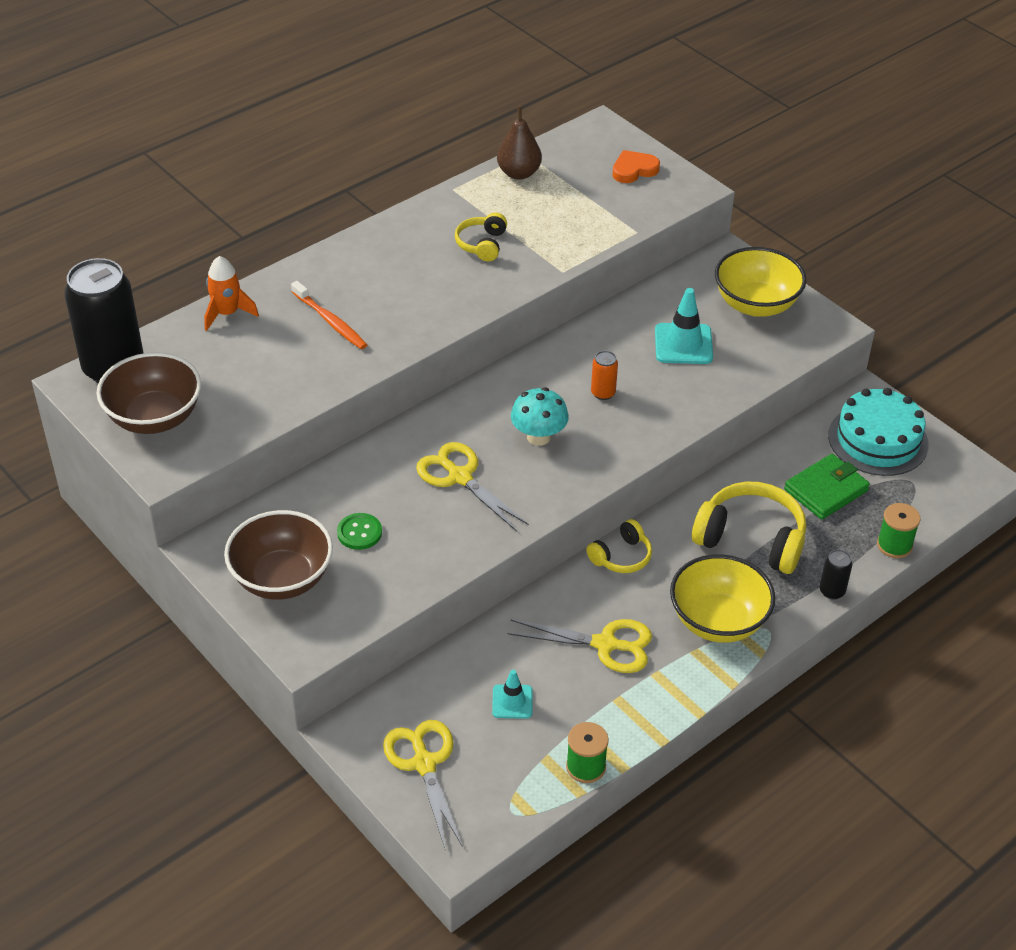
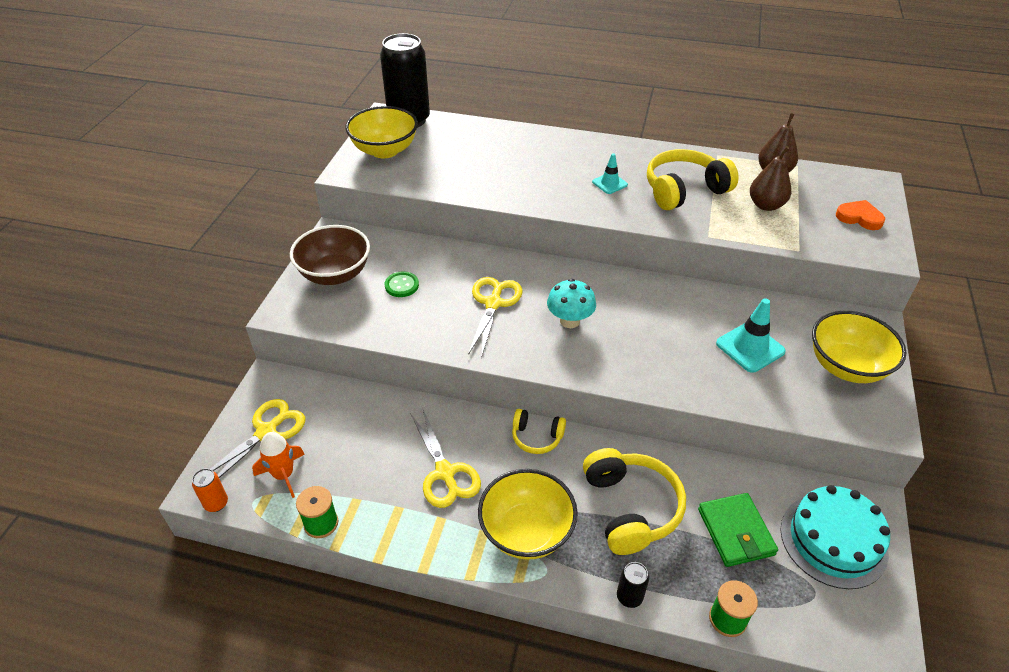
camera: 55 degrees right, 0 degrees up
brown bowl [97,352,201,434] -> yellow bowl [345,106,418,158]
orange rocket [204,256,259,331] -> orange rocket moved to [252,432,304,498]
orange toothbrush [291,281,367,349] -> none
yellow headphones [455,212,507,261] -> yellow headphones [647,149,738,210], size x1.81
turquoise traffic cone [492,670,533,719] -> turquoise traffic cone moved to [592,153,628,194]
orange can [591,351,618,400] -> orange can moved to [192,468,228,512]
green wallet [784,454,870,520] -> green wallet turned 60 degrees clockwise [698,493,778,567]
none -> brown pear [750,146,791,211]

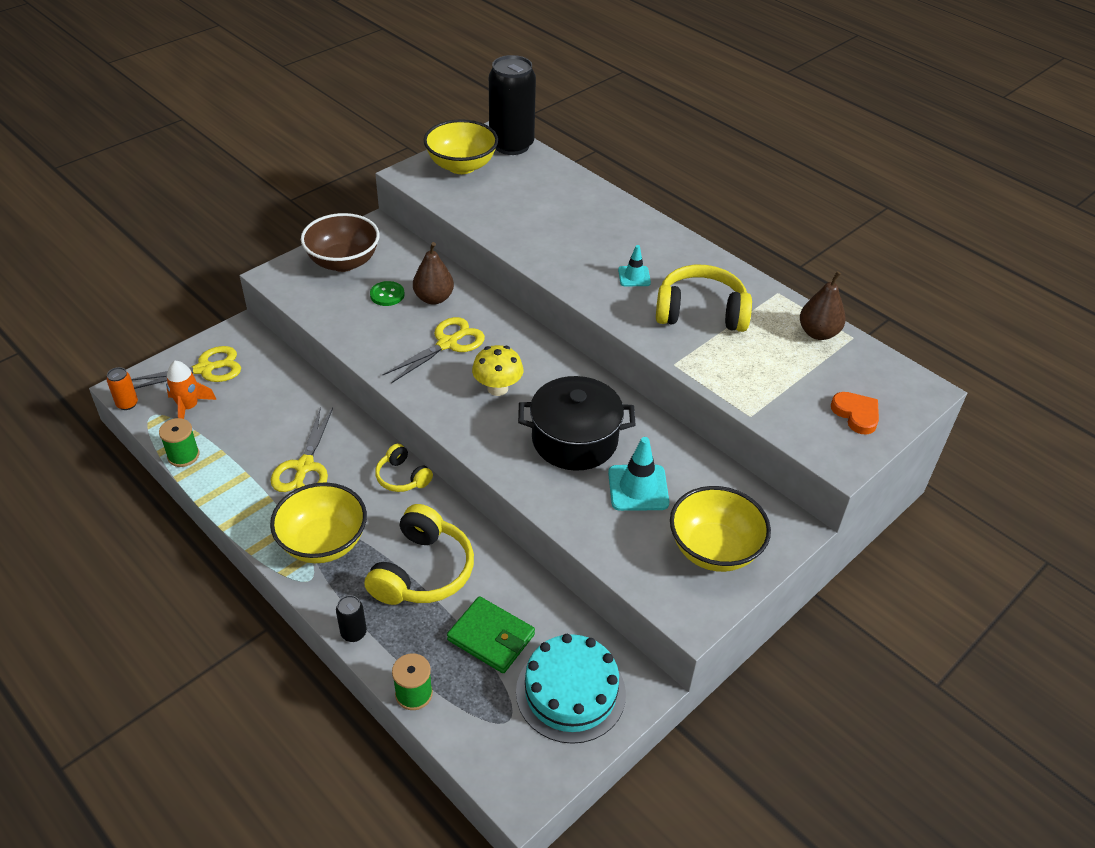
camera: 30 degrees right, 0 degrees up
turquoise mushroom [547,279,596,328] -> yellow mushroom [472,345,523,396]
green wallet [698,493,778,567] -> green wallet turned 75 degrees counterclockwise [447,596,535,673]
brown pear [750,146,791,211] -> brown pear moved to [413,242,454,305]
none -> black pot [518,376,636,471]

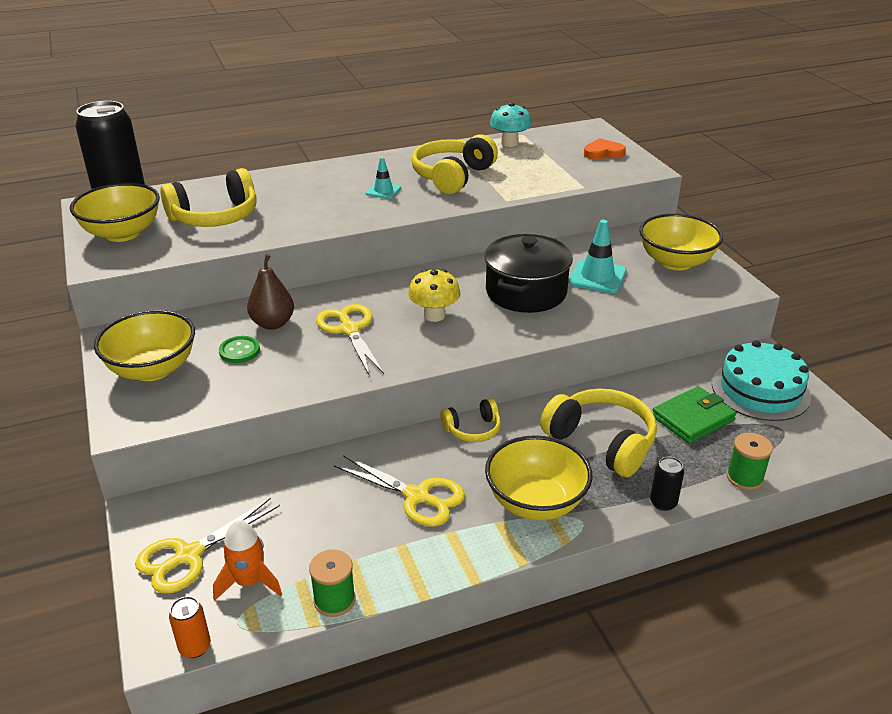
camera: 65 degrees left, 10 degrees down
yellow scissors [131,346,241,389] -> yellow scissors turned 135 degrees counterclockwise [135,498,280,594]
brown bowl [301,213,380,272] -> yellow bowl [94,310,195,381]
brown pear [800,271,846,340] -> turquoise mushroom [490,102,532,147]
none -> yellow headphones [160,168,257,227]

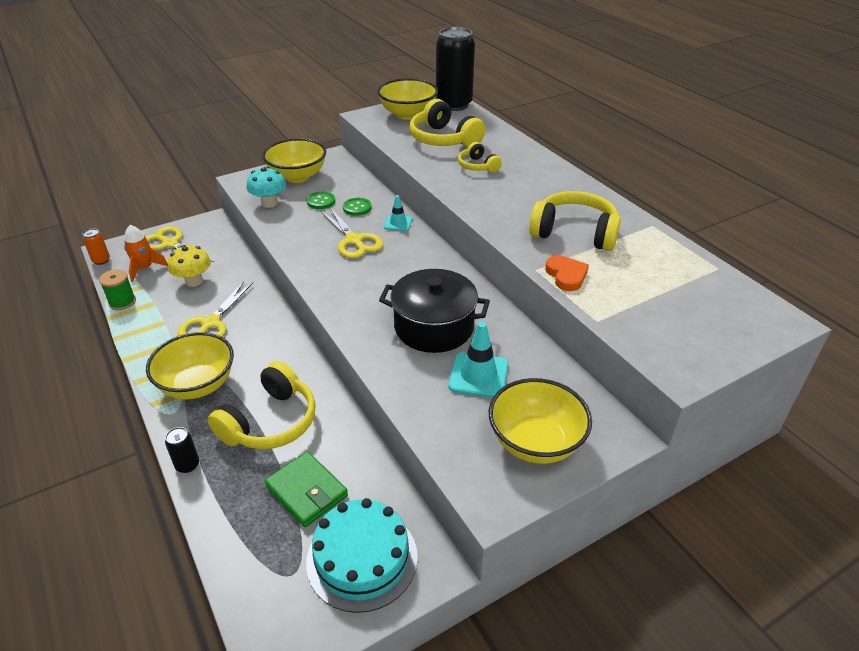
camera: 80 degrees right, 5 degrees up
brown pear [247,254,294,330] -> green button [343,198,372,216]
yellow scissors [316,304,384,376] -> yellow scissors turned 90 degrees clockwise [320,207,383,258]
turquoise traffic cone [366,157,401,199] -> turquoise traffic cone moved to [384,195,412,231]
yellow mushroom [408,269,460,322] -> yellow mushroom moved to [168,245,211,287]
yellow headphones [441,398,501,442] -> yellow headphones moved to [458,142,502,172]
turquoise mushroom [490,102,532,147] -> turquoise mushroom moved to [246,167,286,208]
orange heart [584,138,626,160] -> orange heart moved to [545,255,589,291]
green spool [726,433,773,490] -> none

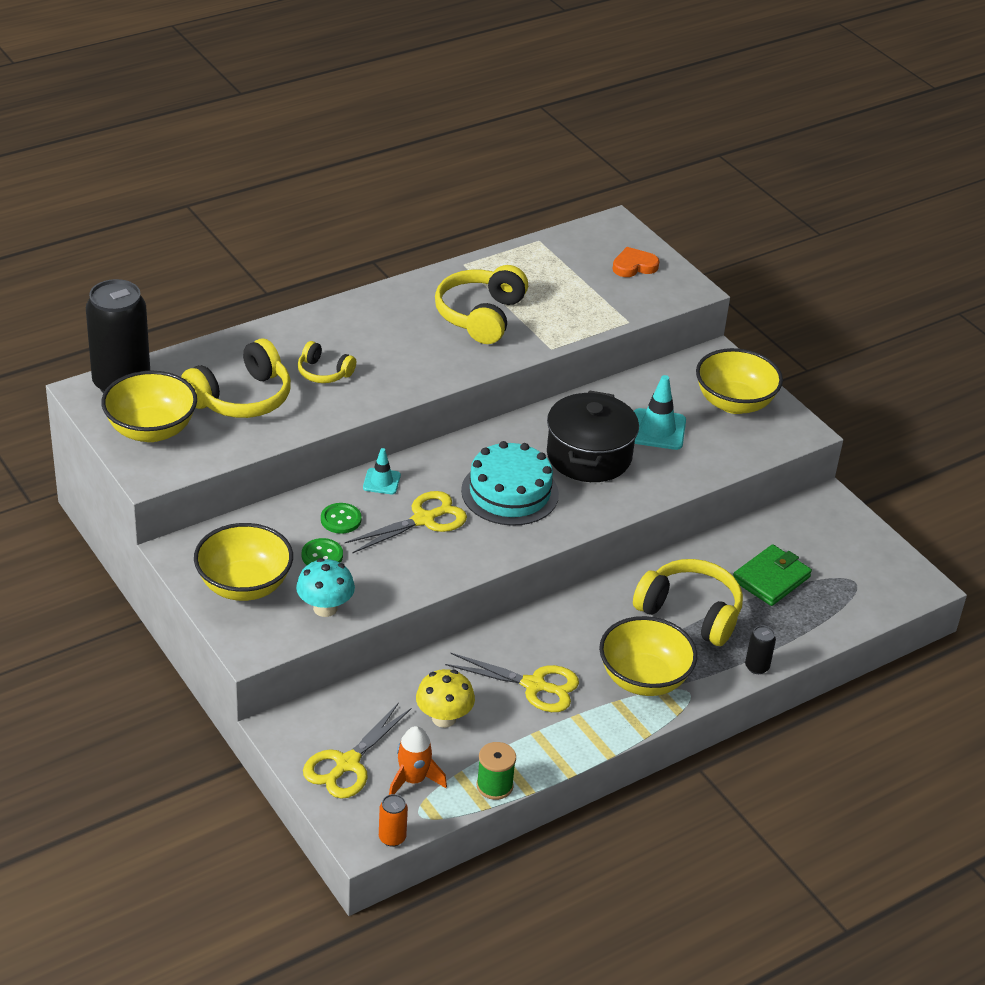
camera: 95 degrees left, 0 degrees up
turquoise cake [306,498,418,613] -> turquoise cake moved to [461,441,559,526]
yellow headphones [458,142,502,172] -> yellow headphones turned 60 degrees clockwise [298,341,356,383]
orange heart [545,255,589,291] -> orange heart moved to [613,247,659,277]

